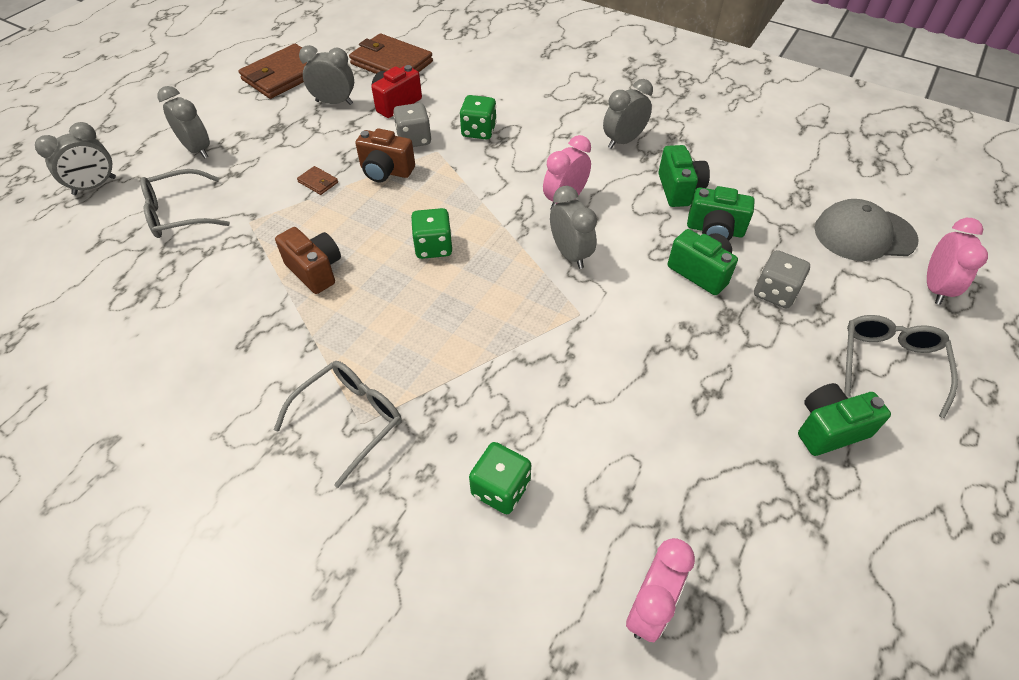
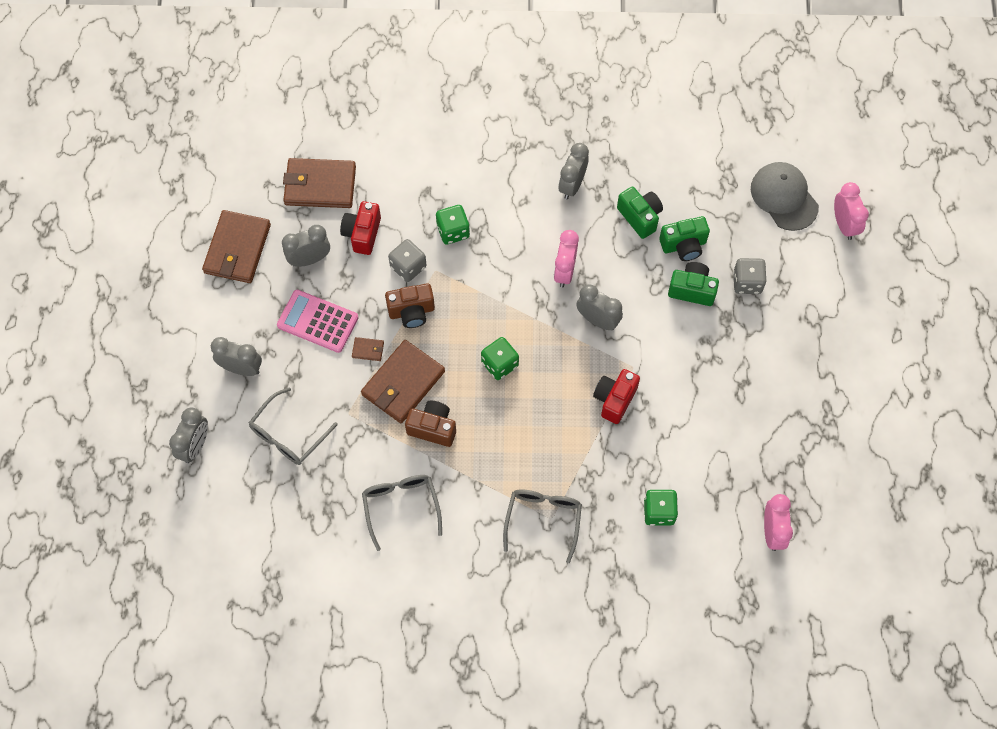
camera: 30 degrees left, 15 degrees up
green camera [798,383,891,456] -> none
grey cap [815,199,919,261] -> grey cap turned 90 degrees clockwise [751,162,819,231]
grey glasses [845,315,958,418] -> grey glasses moved to [362,475,442,551]
none -> pink calculator [277,290,358,353]
none -> brown wallet [361,340,445,423]
none -> red camera [593,369,640,424]

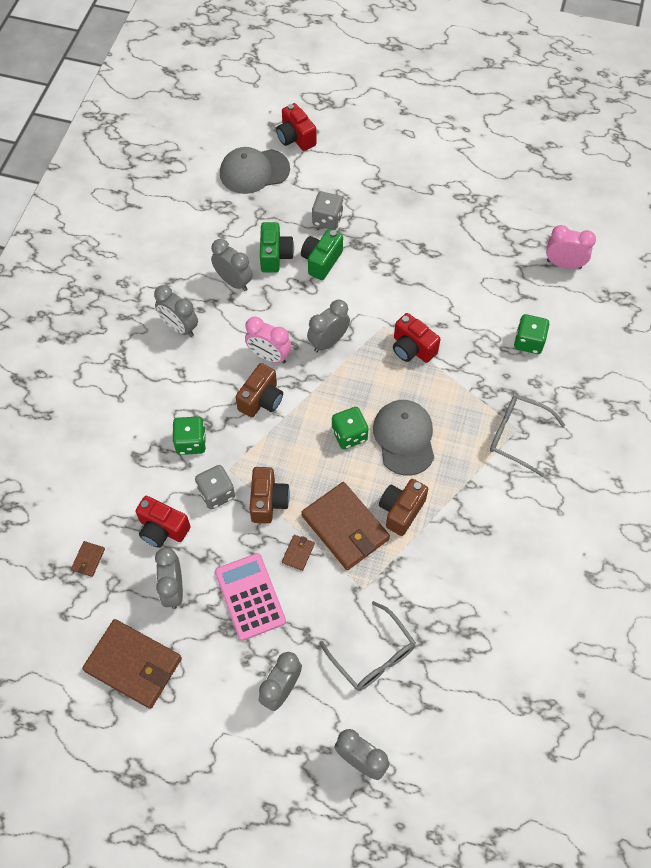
camera: 75 degrees left, 5 degrees down
pink calculator [277,290,358,353] -> pink calculator turned 120 degrees clockwise [215,553,286,641]
brown wallet [283,158,356,208] -> brown wallet [71,541,105,577], size x0.41
grey glasses [362,475,442,551] -> none
green camera [617,187,663,239] -> grey clock [211,239,253,291]
pink clock [834,182,869,240] -> red camera [276,103,316,151]
none -> brown camera [236,363,283,418]
none -> grey cap [373,400,434,475]

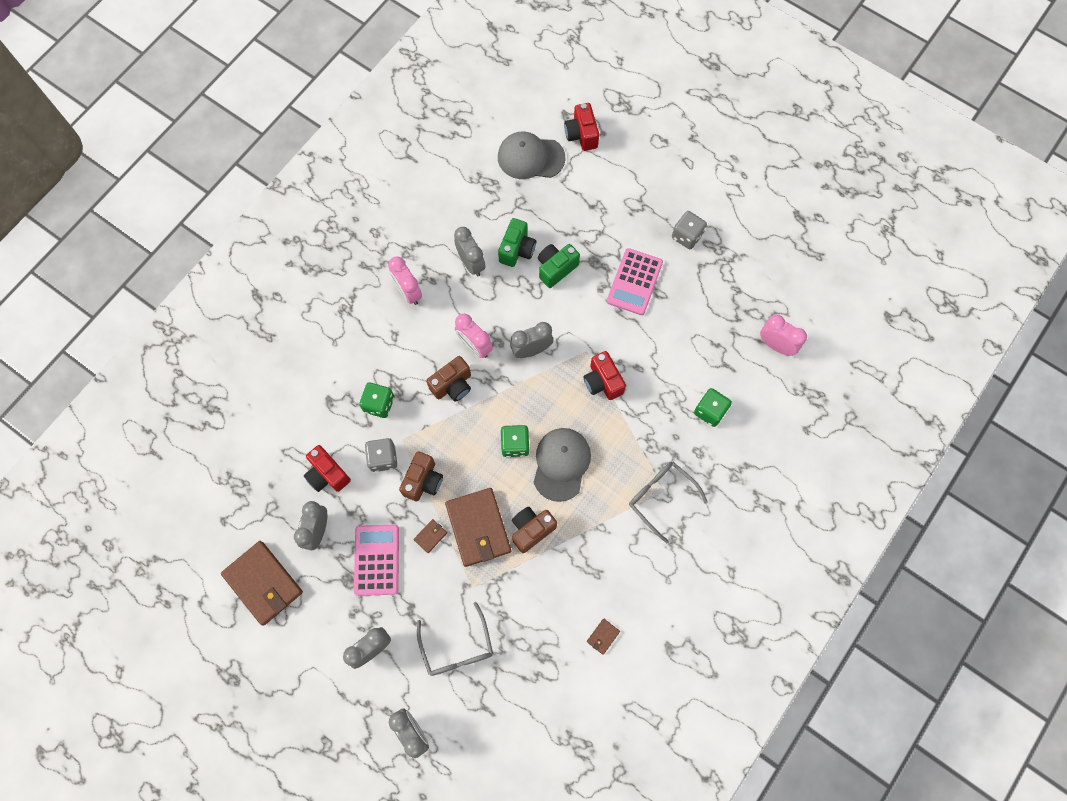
camera: 20 degrees right, 10 degrees up
brown wallet [71,541,105,577] -> brown wallet moved to [587,619,620,655]
grey clock [154,285,198,337] -> pink clock [388,256,422,305]
grey dice [312,192,343,230] -> grey dice moved to [672,211,707,249]
none -> pink calculator [607,248,663,315]

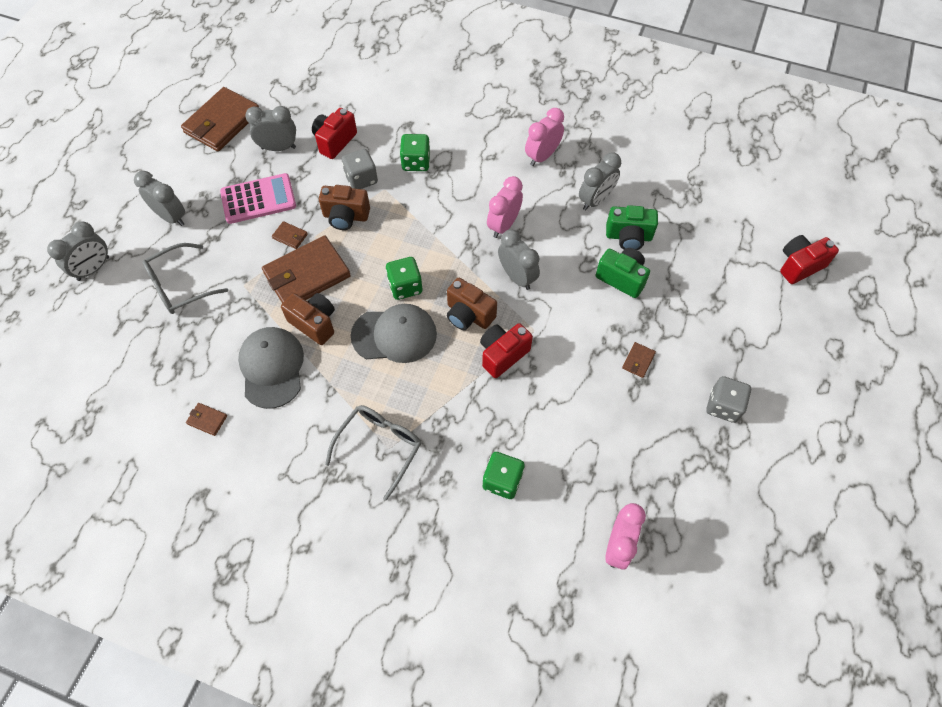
camera: 75 degrees right, 10 degrees down
brown camera [426,356,471,402] -> brown camera moved to [447,278,497,330]
grey cap [498,132,565,179] -> grey cap moved to [238,327,304,409]
pink calculator [607,248,663,315] -> brown wallet [622,342,656,378]

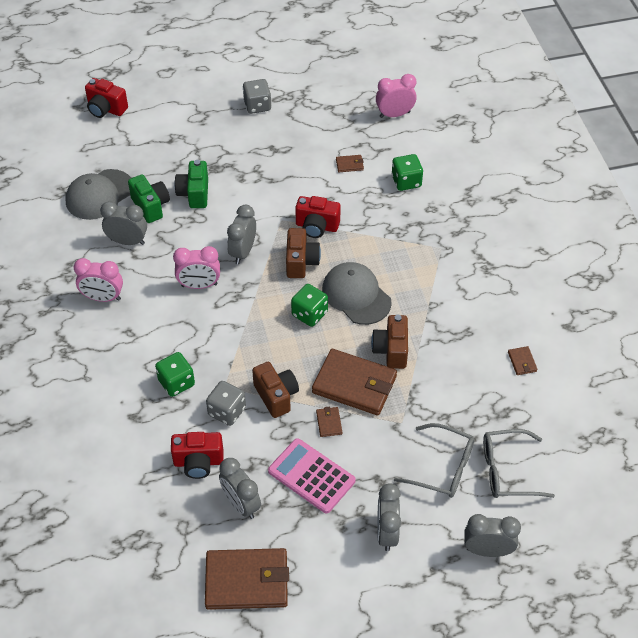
camera: 125 degrees left, 10 degrees down
grey cap [238,327,304,409] -> grey cap moved to [66,169,131,220]
grey glasses [325,405,421,501] -> grey glasses moved to [483,429,555,498]
brown wallet [622,342,656,378] -> brown wallet moved to [336,155,364,172]

